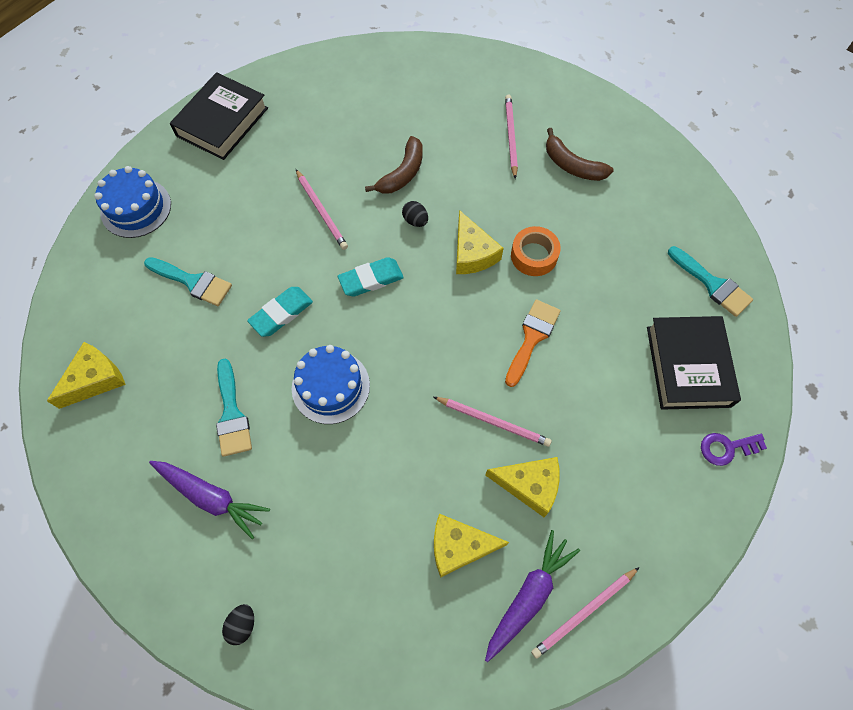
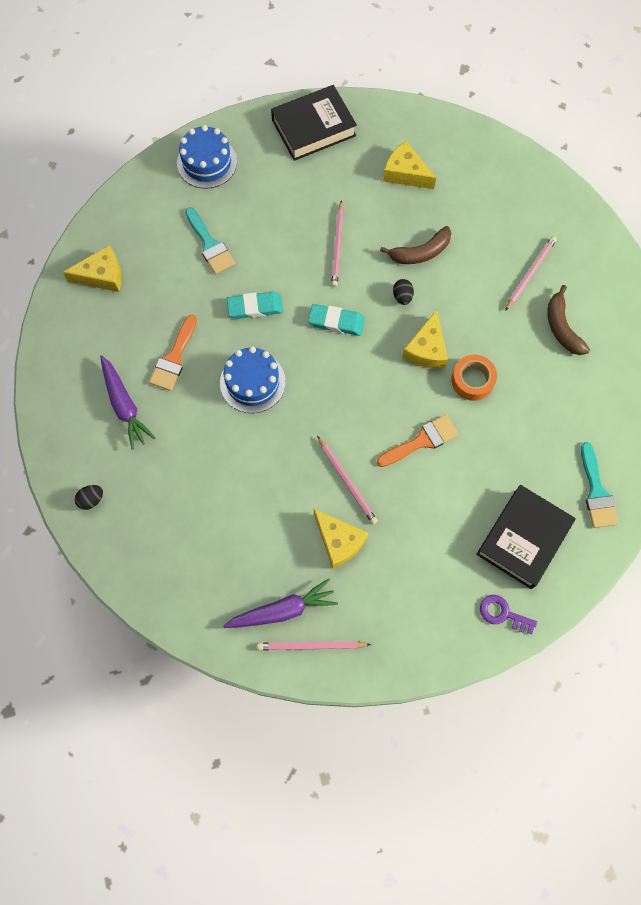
camera: 35 degrees right, 5 degrees up
turquoise brush [216,359,252,457] -> orange brush [149,315,197,391]
yellow cheese [434,514,509,578] -> yellow cheese moved to [383,141,436,189]

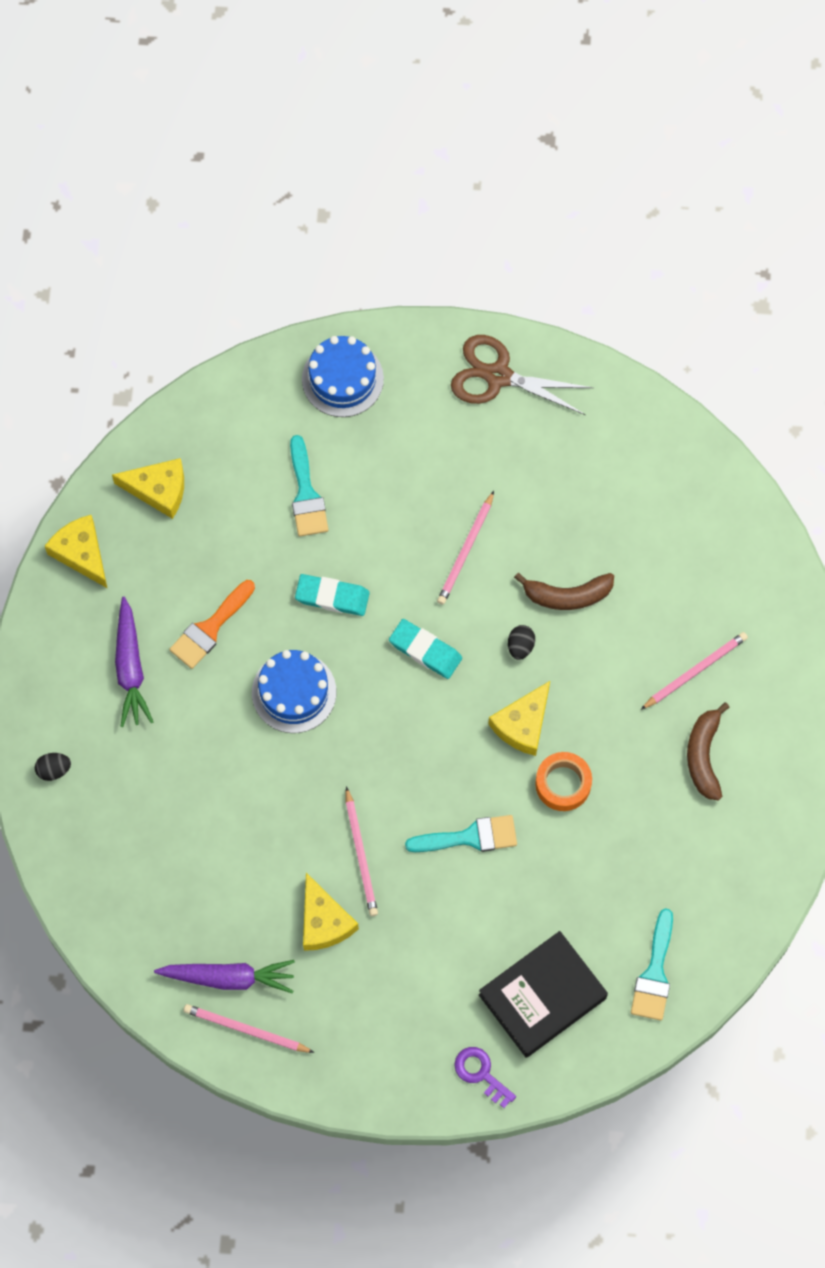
camera: 20 degrees right, 0 degrees up
black book [271,85,357,161] -> brown scissors [451,335,593,415]
orange brush [377,415,459,467] -> turquoise brush [405,815,517,852]
yellow cheese [383,141,436,189] -> yellow cheese moved to [45,515,107,588]

